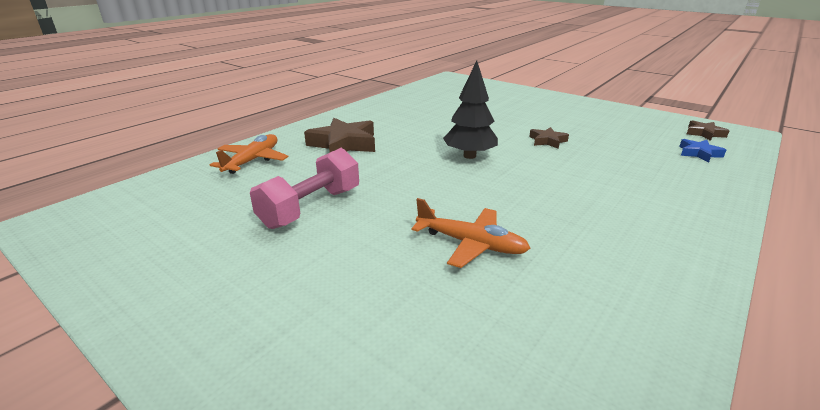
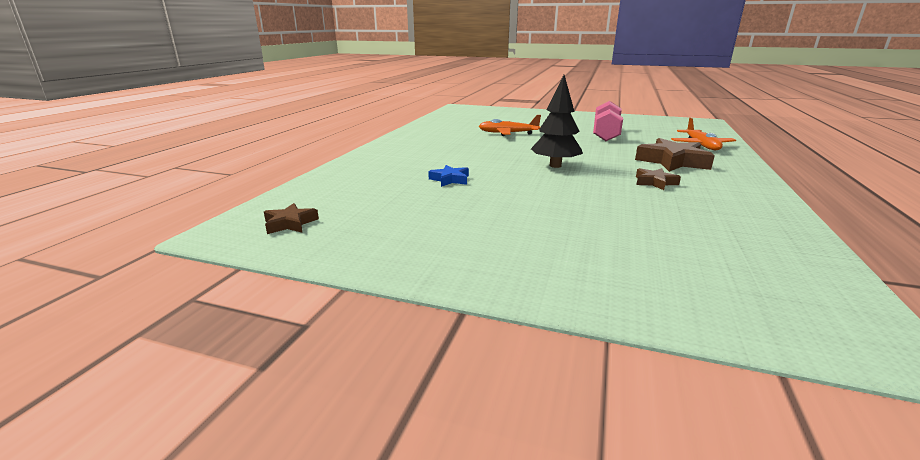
camera: 160 degrees right, 5 degrees down
brown star [529,127,569,149] -> brown star moved to [636,168,681,190]
blue star [679,139,726,163] -> blue star moved to [428,165,469,187]

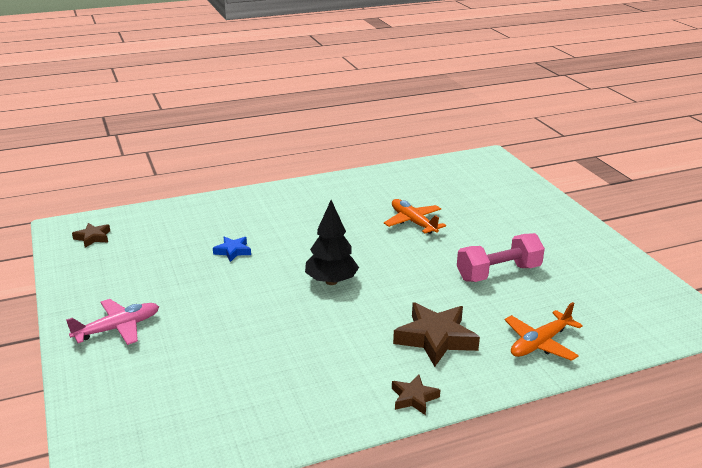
camera: 50 degrees right, 5 degrees up
brown star [636,168,681,190] -> brown star moved to [392,375,440,415]
none -> pink plane [66,299,159,345]

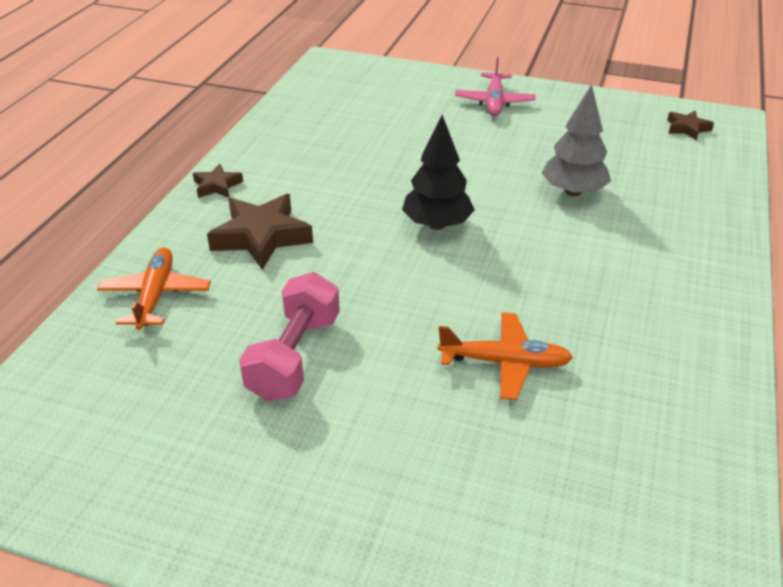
camera: 130 degrees right, 10 degrees up
blue star [213,236,251,262] -> grey tree [542,84,611,196]

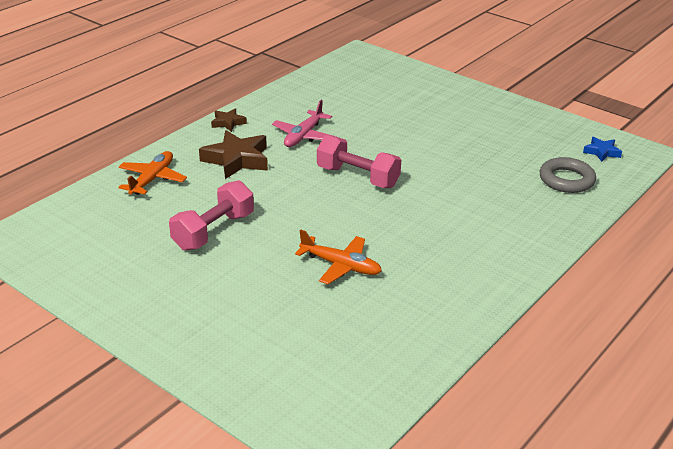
camera: 20 degrees right, 5 degrees down
black tree [402,115,475,230] -> pink dumbbell [317,135,401,188]
pink plane [455,57,536,116] -> pink plane moved to [272,100,333,147]
grey tree [542,84,611,196] -> none
brown star [667,111,714,141] -> blue star [583,137,622,162]
none -> grey ring [539,157,596,193]

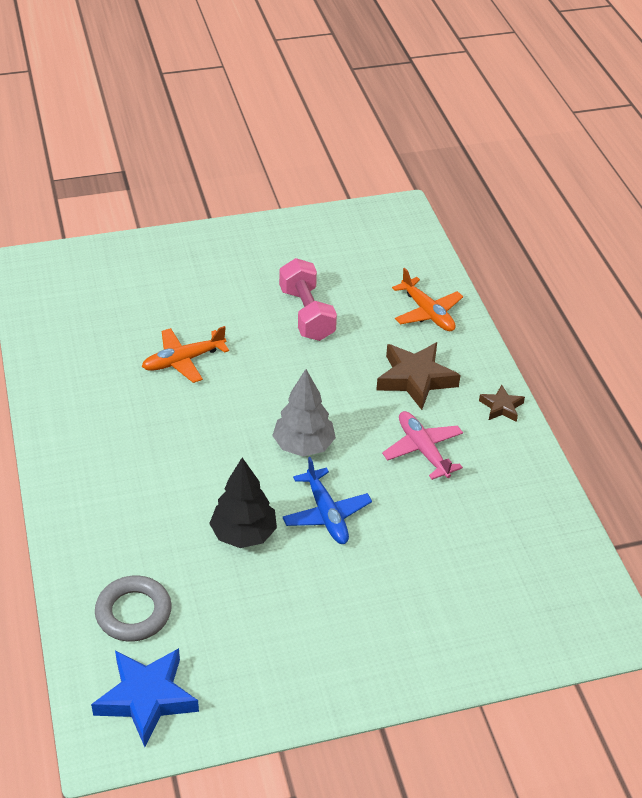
camera: 125 degrees right, 10 degrees up
pink dumbbell [317,135,401,188] -> grey tree [272,369,336,456]
blue star [583,137,622,162] -> blue star [91,648,199,747], size x1.87
none -> black tree [209,457,277,548]
none -> blue plane [282,457,372,544]

